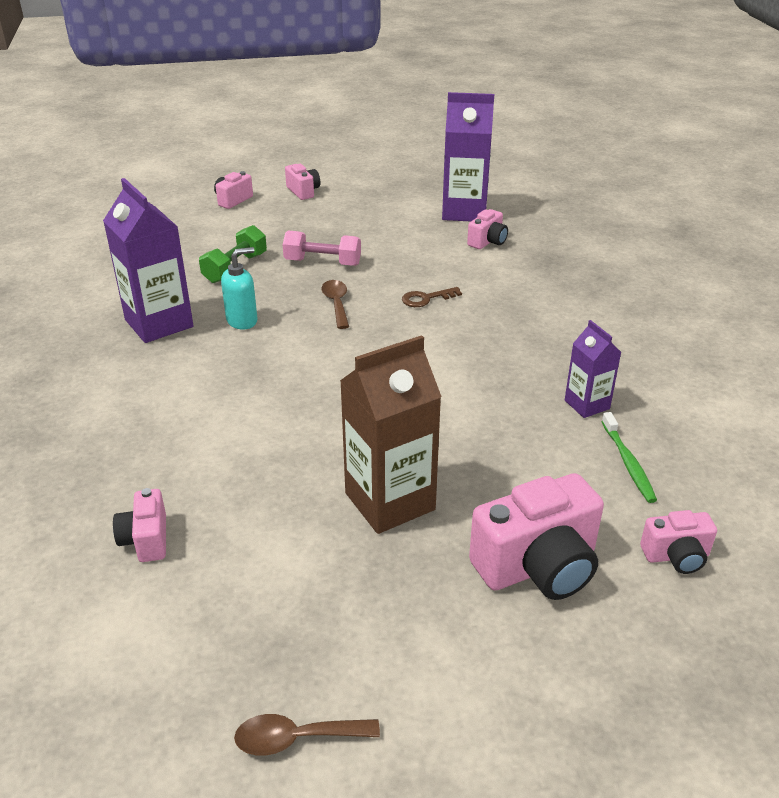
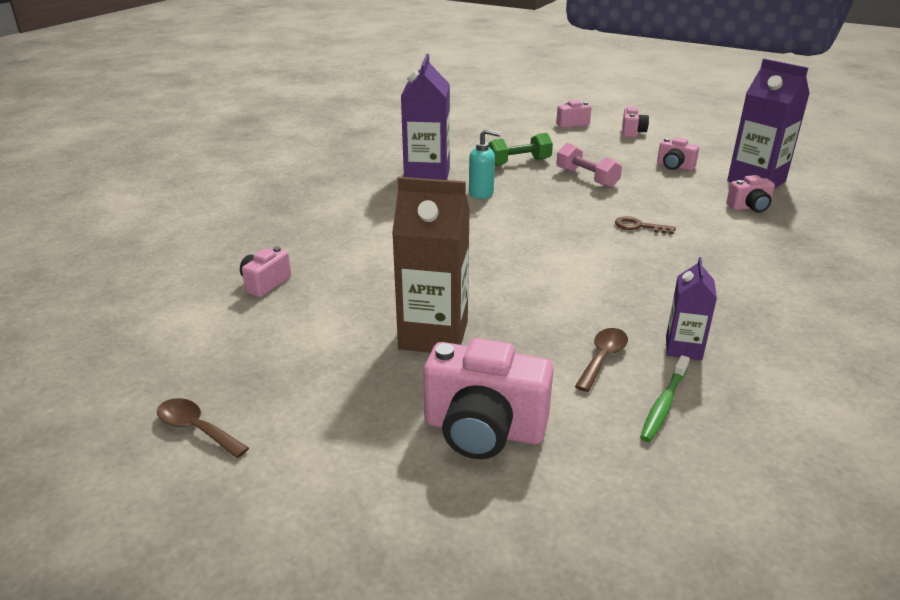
camera: 40 degrees right, 5 degrees down
brown spoon [321,280,349,329] -> brown spoon moved to [575,328,628,392]
pink camera [640,510,717,574] -> pink camera moved to [657,137,699,171]

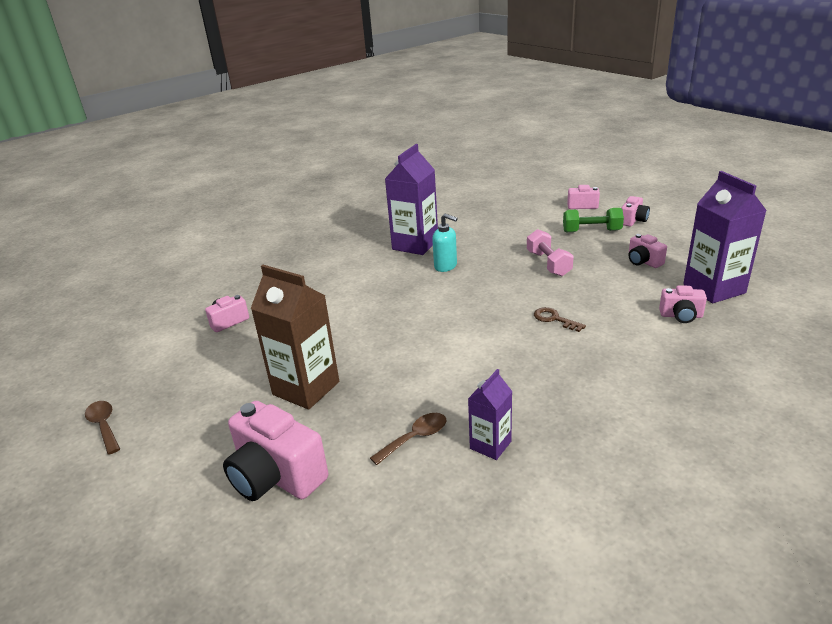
camera: 25 degrees right, 0 degrees up
green dumbbell [488,133,553,166] -> green dumbbell moved to [563,208,624,232]
green toothbrush [640,355,690,442] -> none

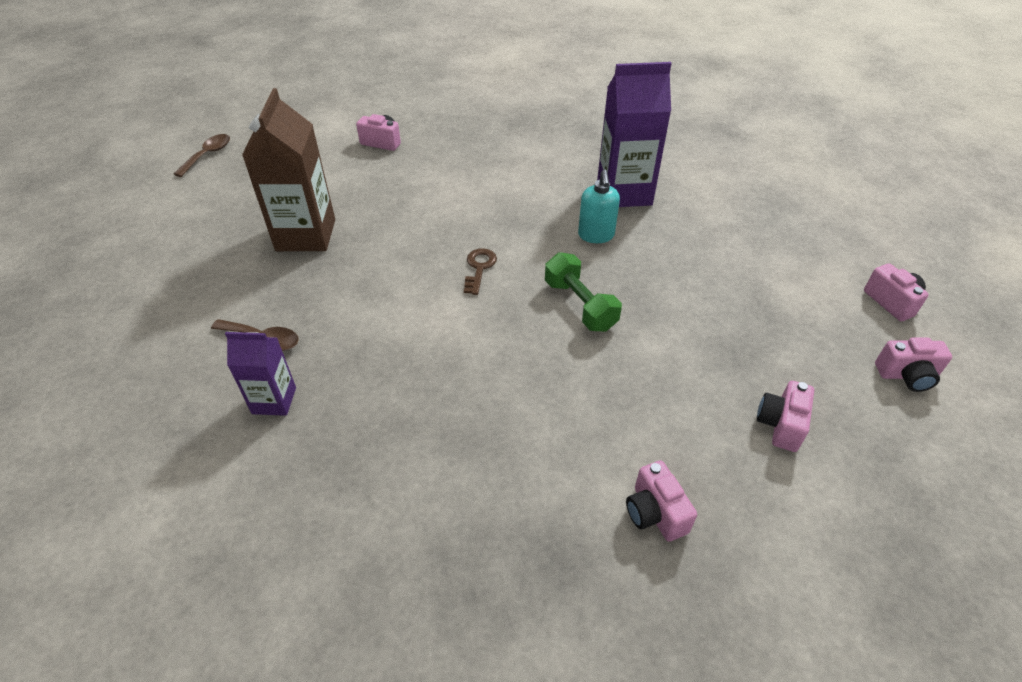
camera: 55 degrees right, 15 degrees up
pink camera [223,401,328,501] -> none
pink dumbbell [527,229,574,276] -> none
brown key [534,307,586,332] -> brown key moved to [464,248,497,295]
green dumbbell [563,208,624,232] -> green dumbbell moved to [545,252,622,332]
purple carton [683,171,767,303] -> none

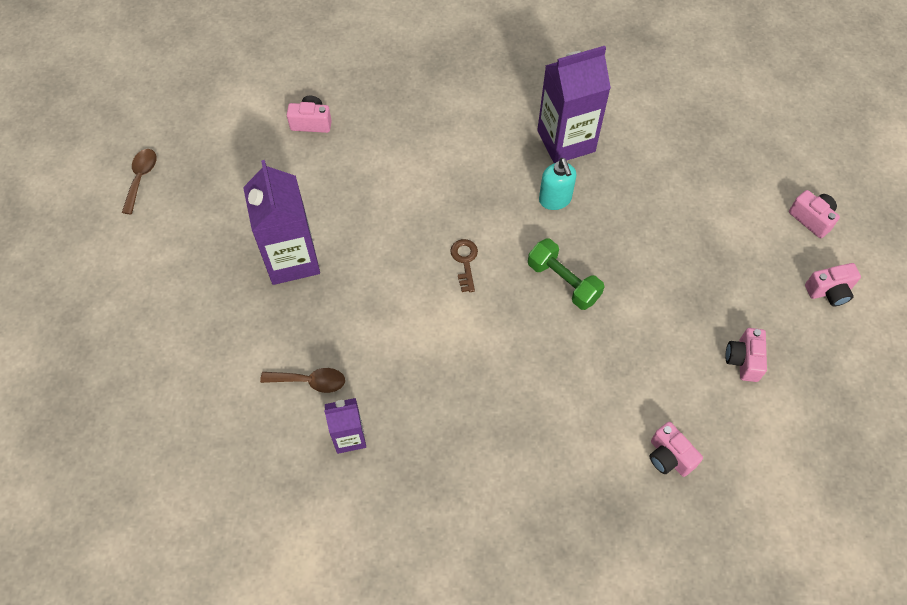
camera: 15 degrees left, 15 degrees up
brown carton [242,88,335,251] -> purple carton [243,160,320,285]

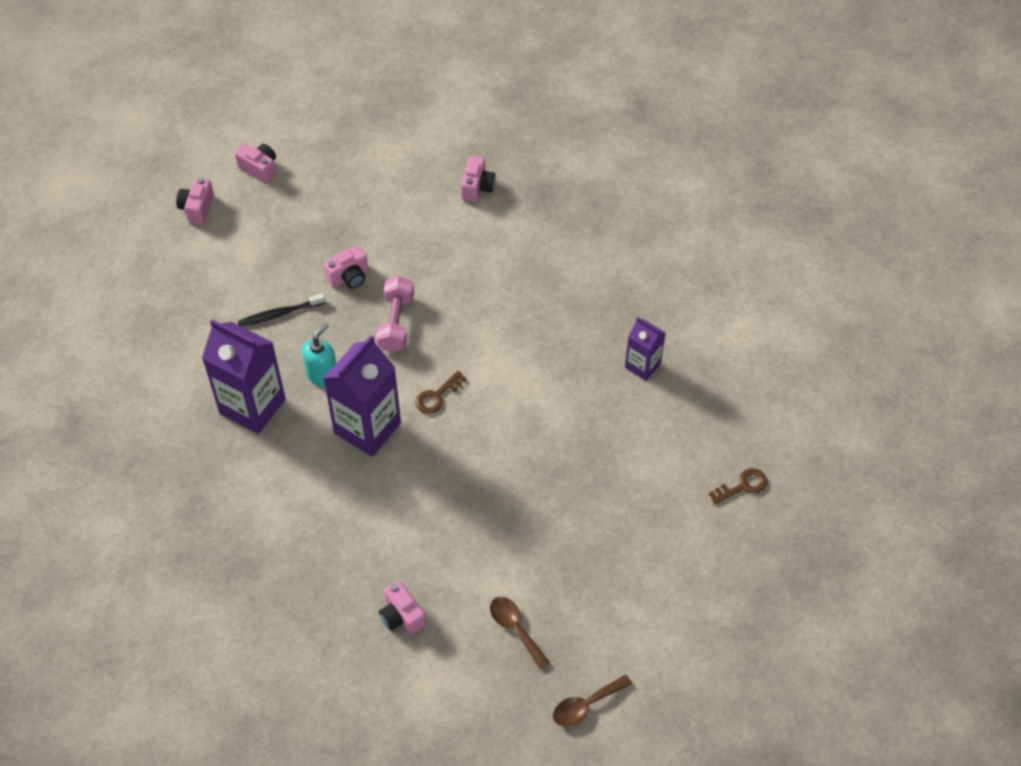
camera: 130 degrees left, 5 degrees down
purple carton [243,160,320,285] -> purple carton moved to [323,335,401,457]
brown spoon [260,368,345,393] -> brown spoon moved to [490,597,550,669]
green dumbbell [528,239,604,310] -> pink dumbbell [376,276,414,352]
pink camera [725,328,767,382] -> pink camera moved to [324,246,368,288]
none -> black toothbrush [238,293,326,327]
none -> brown key [709,468,767,504]

